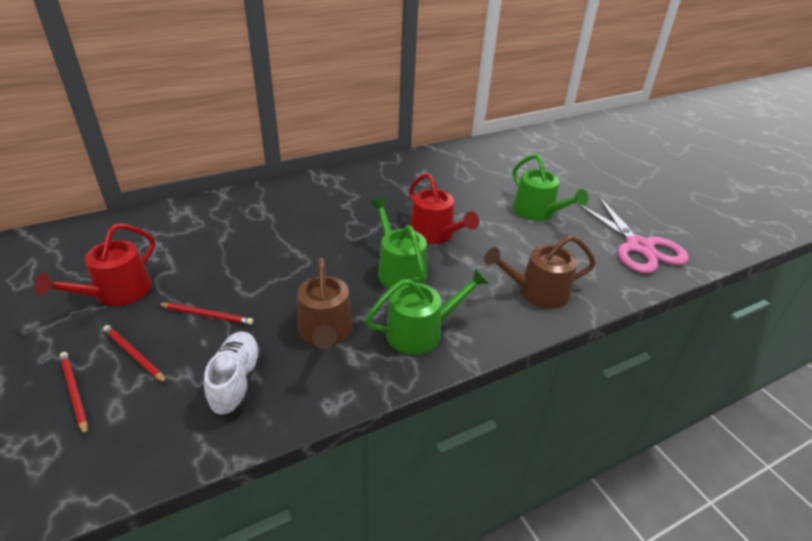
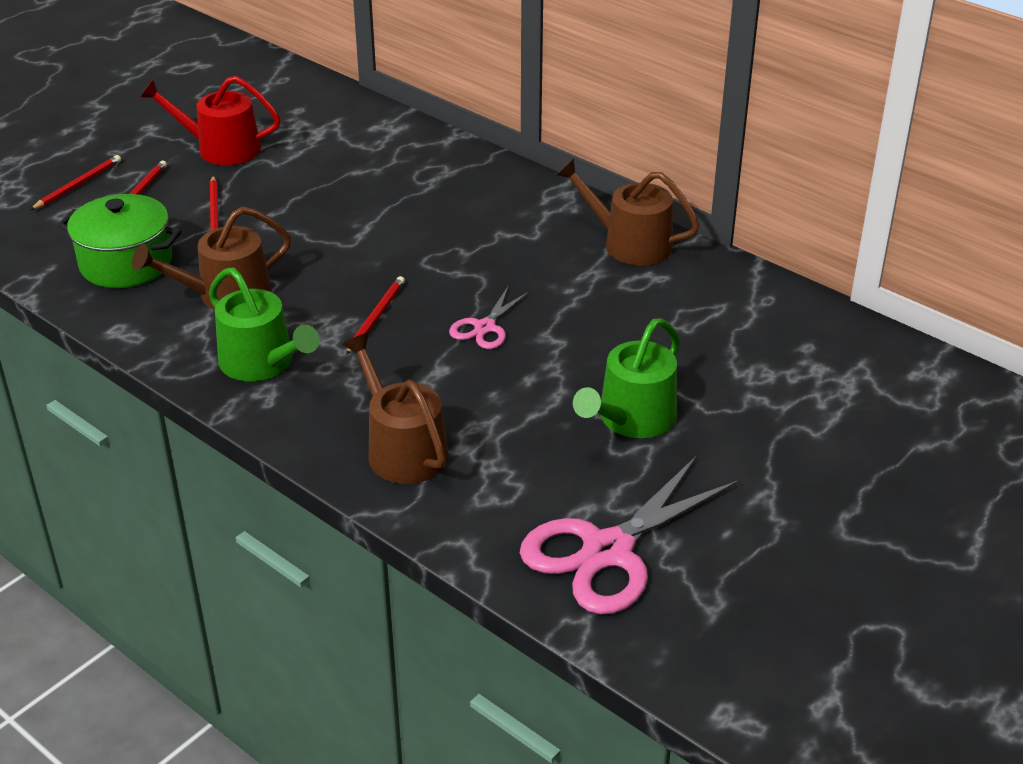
camera: 70 degrees right, 0 degrees up
white shoe [204,331,262,417] -> green pot [58,194,182,288]
green watering can [370,198,427,288] -> red pencil [346,276,405,355]
red watering can [409,173,479,244] -> pink scissors [449,287,530,349]
none -> brown watering can [556,158,700,266]

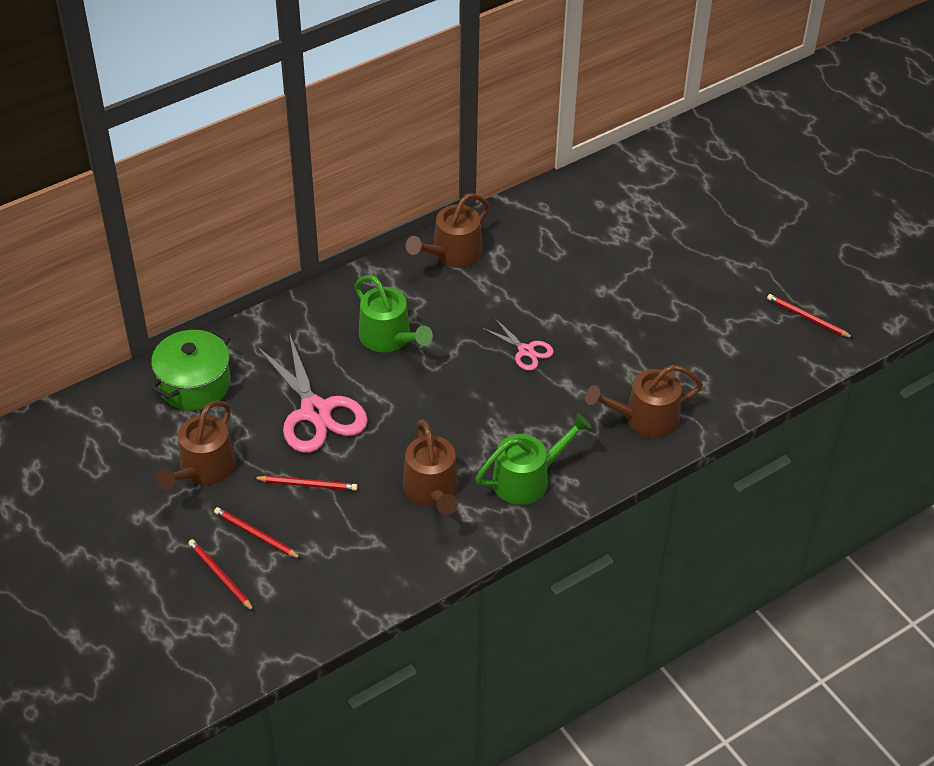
camera: 75 degrees left, 10 degrees up
green pot [58,194,182,288] -> green pot moved to [151,329,230,411]
red watering can [140,76,281,165] -> brown watering can [156,401,236,490]
red pencil [346,276,405,355] -> red pencil moved to [767,294,853,338]
pink scissors [520,455,740,615] -> pink scissors moved to [257,333,368,453]
green watering can [573,319,680,438] -> green watering can moved to [355,275,433,353]

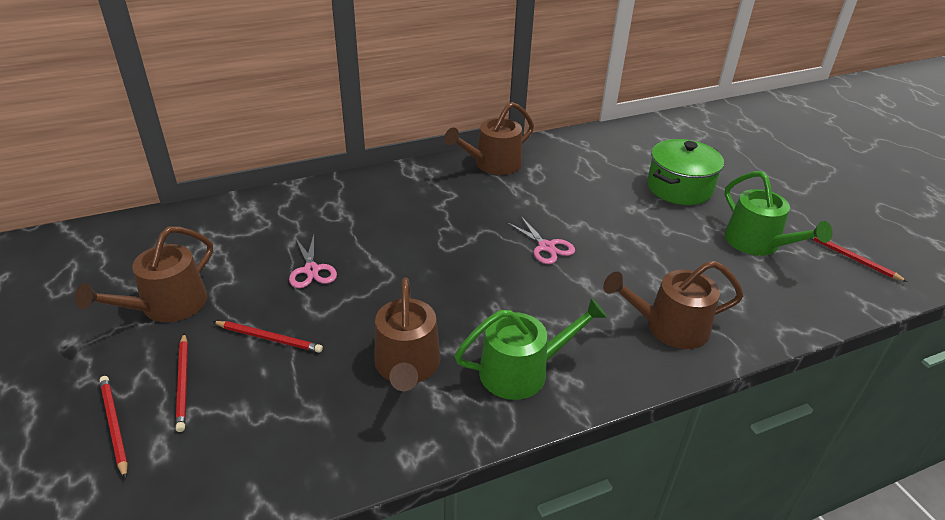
camera: 10 degrees right, 10 degrees down
green pot [151,329,230,411] -> green pot moved to [647,139,724,205]
red pencil [214,507,302,559] -> red pencil turned 150 degrees counterclockwise [176,333,188,432]
pink scissors [257,333,368,453] -> pink scissors [289,235,337,288], size x0.51
green watering can [355,275,433,353] -> green watering can moved to [724,171,833,256]

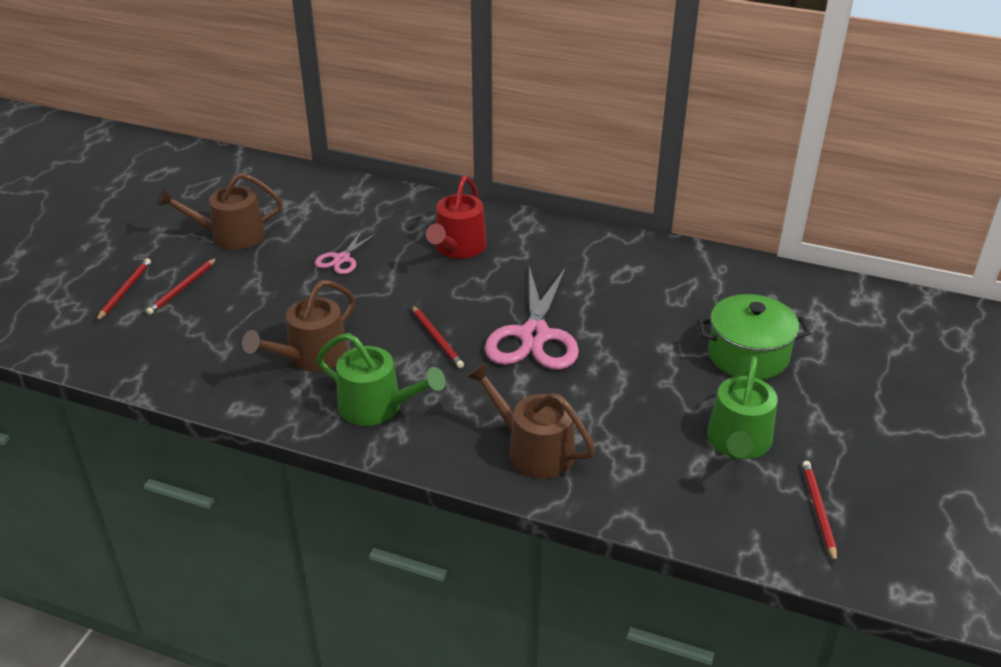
camera: 45 degrees right, 0 degrees up
red pencil [212,321,323,353] -> red pencil moved to [412,305,464,368]
brown watering can [444,102,534,175] -> none
pink scissors [506,216,575,264] -> pink scissors [485,266,579,370], size x1.97
none -> red watering can [426,176,487,259]

